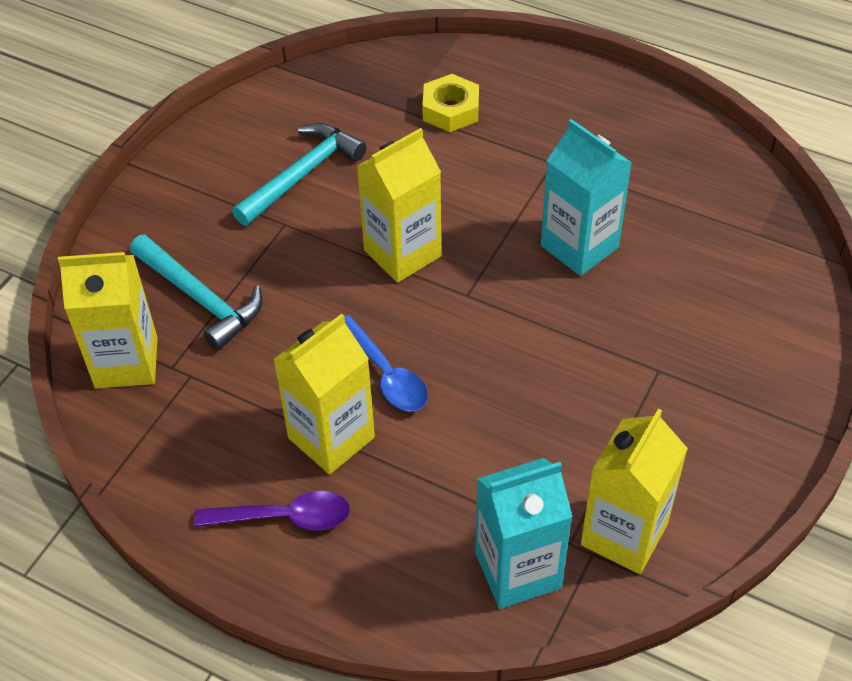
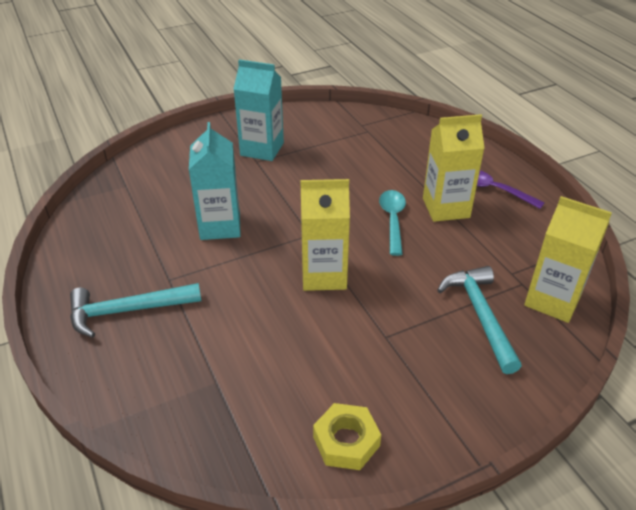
camera: 145 degrees left, 10 degrees down
turquoise hammer [232,123,366,226] -> turquoise hammer moved to [70,283,201,338]
blue spoon [344,315,428,411] -> turquoise spoon [379,190,406,256]
yellow nut [422,74,479,132] -> yellow nut moved to [313,403,381,470]
turquoise carton [476,458,573,609] -> turquoise carton moved to [234,59,284,161]
yellow carton [581,409,688,574] -> none

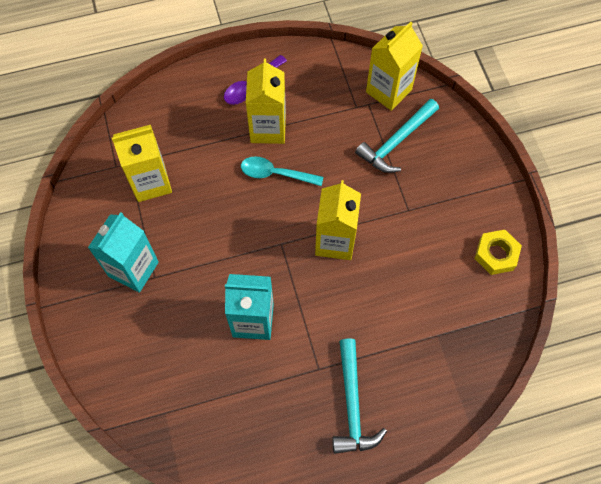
camera: 80 degrees left, 25 degrees up
turquoise hammer [437,266,522,374] -> turquoise hammer turned 45 degrees counterclockwise [355,99,439,173]
none -> yellow carton [112,125,172,202]

